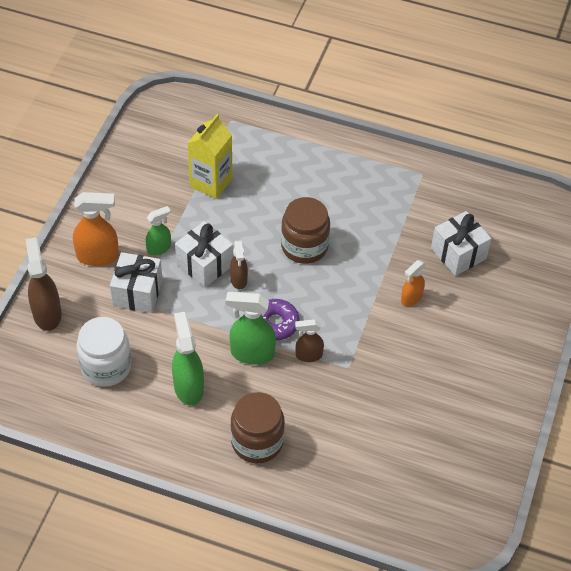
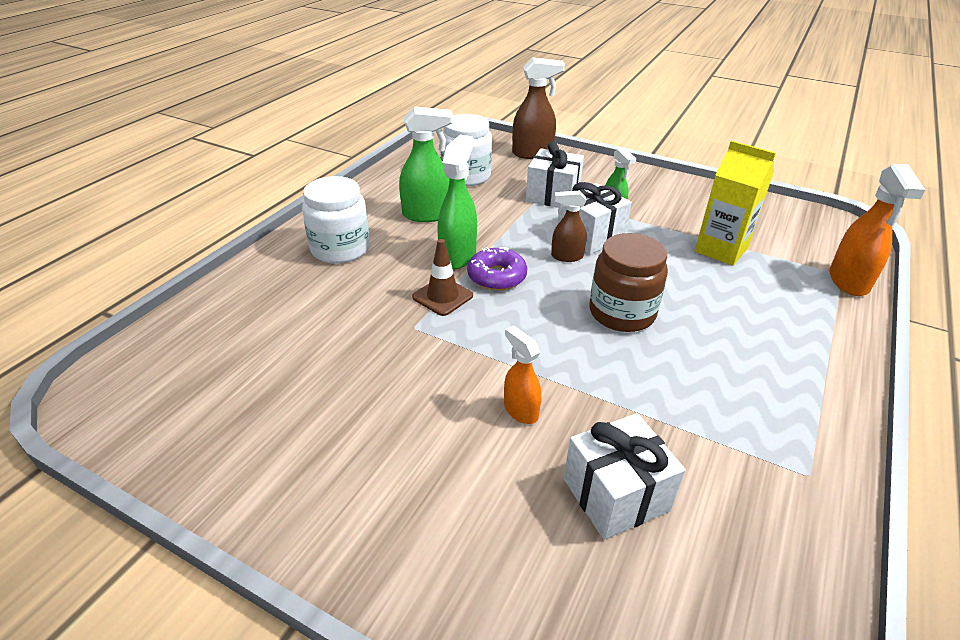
camera: 100 degrees right, 15 degrees down
orange spray bottle [73,192,119,266] -> orange spray bottle moved to [829,164,925,296]
brown jar [231,392,285,463] -> white jar [302,176,370,264]
brown spray bottle [295,319,324,362] -> brown traffic cone [412,239,473,316]

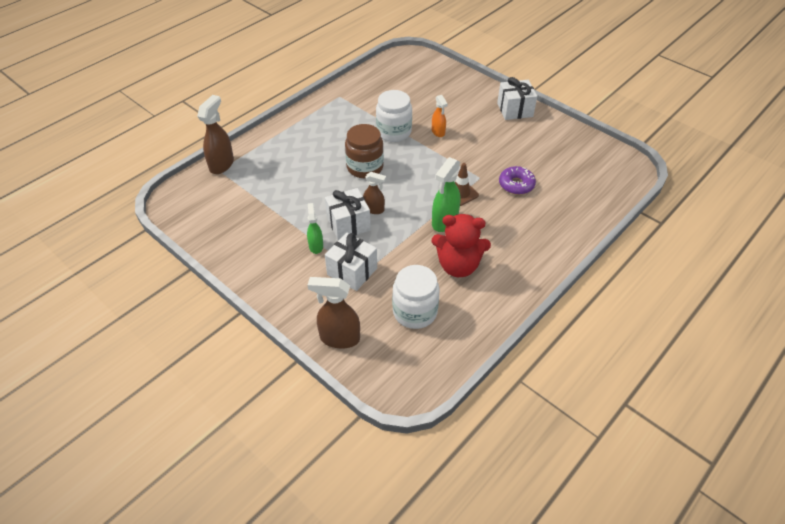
camera: 165 degrees left, 10 degrees up
white jar [302,176,370,264] -> white jar moved to [376,90,412,142]
green spray bottle [399,106,453,222] -> red teddy bear [432,214,491,277]
purple donut [467,247,527,290] -> purple donut moved to [499,166,536,195]
white gift [564,413,686,540] -> white gift moved to [497,77,537,120]
yellow carton [695,140,776,266] -> none
orange spray bottle [829,164,925,296] -> brown spray bottle [197,95,234,174]

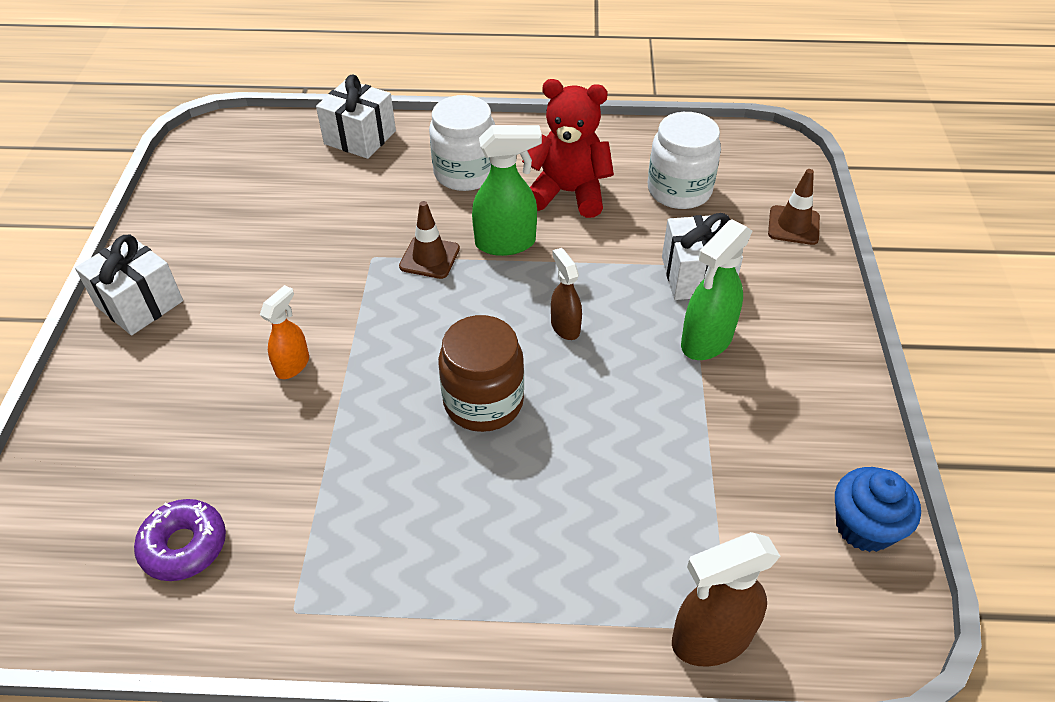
camera: 130 degrees left, 0 degrees up
green spray bottle [307,203,323,254] -> green spray bottle [681,219,752,360], size x1.64
brown spray bottle [307,277,360,349] -> brown traffic cone [768,169,820,245]
white gift [325,188,371,240] -> white gift moved to [316,74,396,159]
white jar [376,90,412,142] -> white jar moved to [429,95,495,191]
red teddy bear [432,214,491,277] -> red teddy bear turned 45 degrees counterclockwise [522,79,614,218]
purple donut [499,166,536,195] -> purple donut moved to [134,499,226,581]
none -> blue cupcake [835,467,921,552]

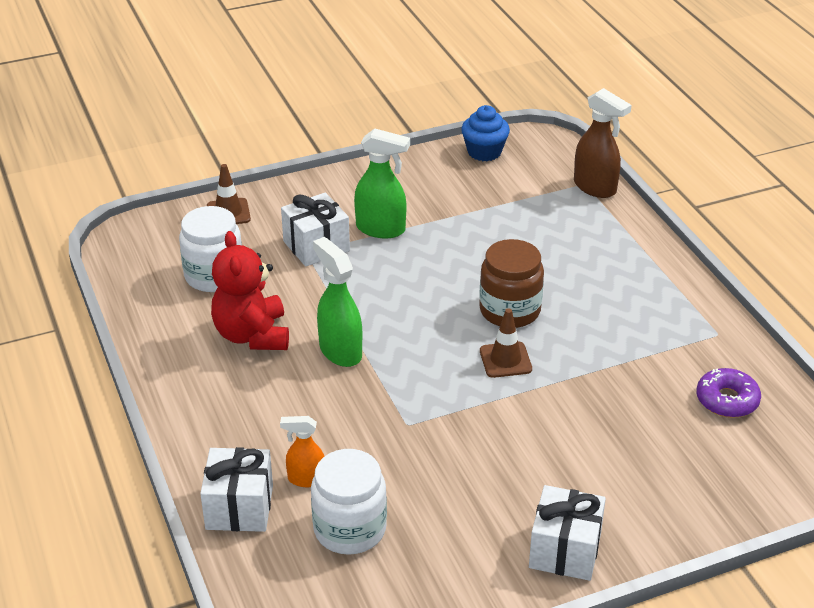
camera: 115 degrees left, 10 degrees down
orange spray bottle [260,285,309,379] -> orange spray bottle moved to [280,416,324,487]
brown traffic cone [399,201,460,279] -> brown traffic cone moved to [480,308,532,378]
white jar [429,95,495,191] -> white jar moved to [311,449,387,555]
brown spray bottle [551,248,582,340] -> none

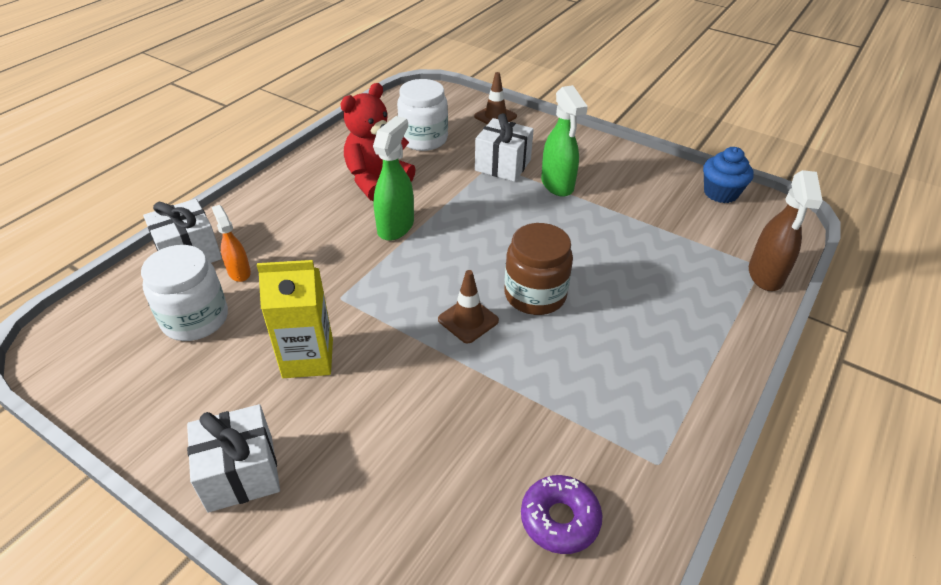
camera: 55 degrees right, 5 degrees up
none -> yellow carton [257,260,333,378]

